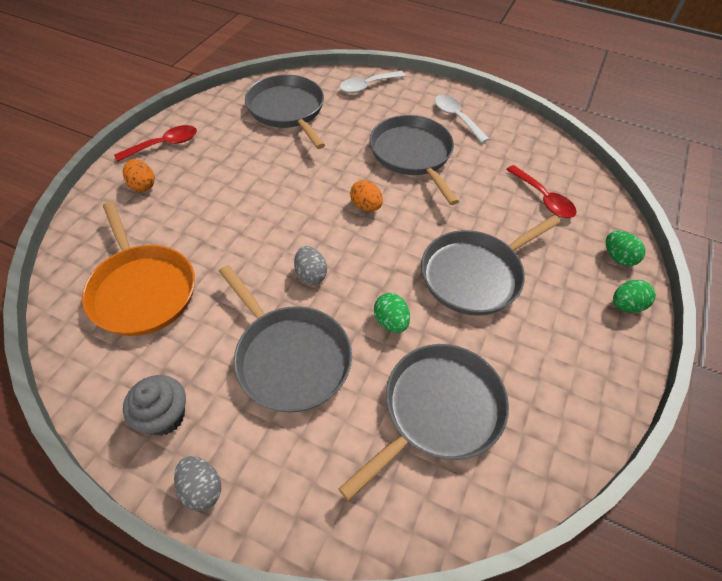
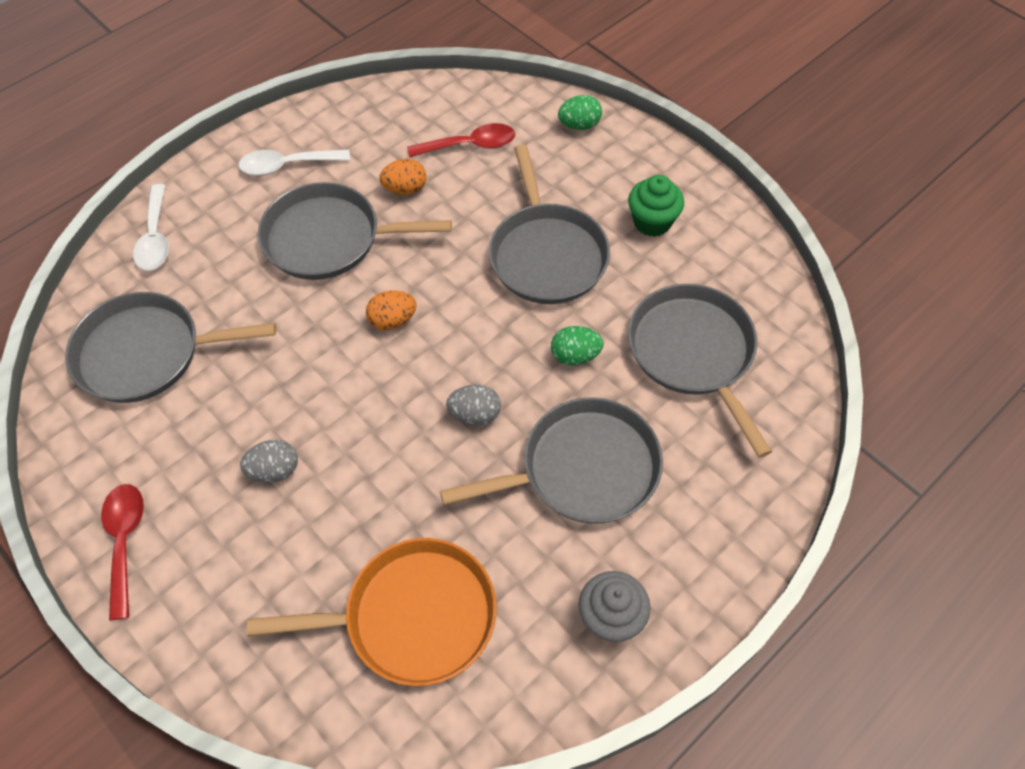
camera: 65 degrees left, 5 degrees up
orange egg [123,159,155,192] -> orange egg moved to [379,159,426,195]
grey egg [174,456,221,511] -> grey egg moved to [240,440,298,482]
green egg [613,280,656,313] -> none
none -> green cupcake [628,175,684,237]

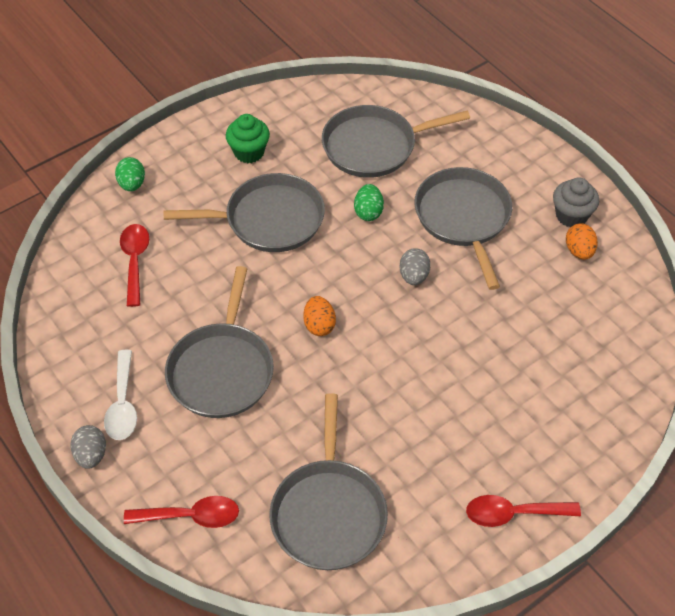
camera: 85 degrees left, 5 degrees down
white spoon [133,184,169,271] -> red spoon [124,496,239,528]
grey egg [240,440,298,482] -> grey egg moved to [71,425,106,469]
orange pan [247,538,497,686] -> none
orange egg [379,159,426,195] -> orange egg moved to [566,224,598,260]

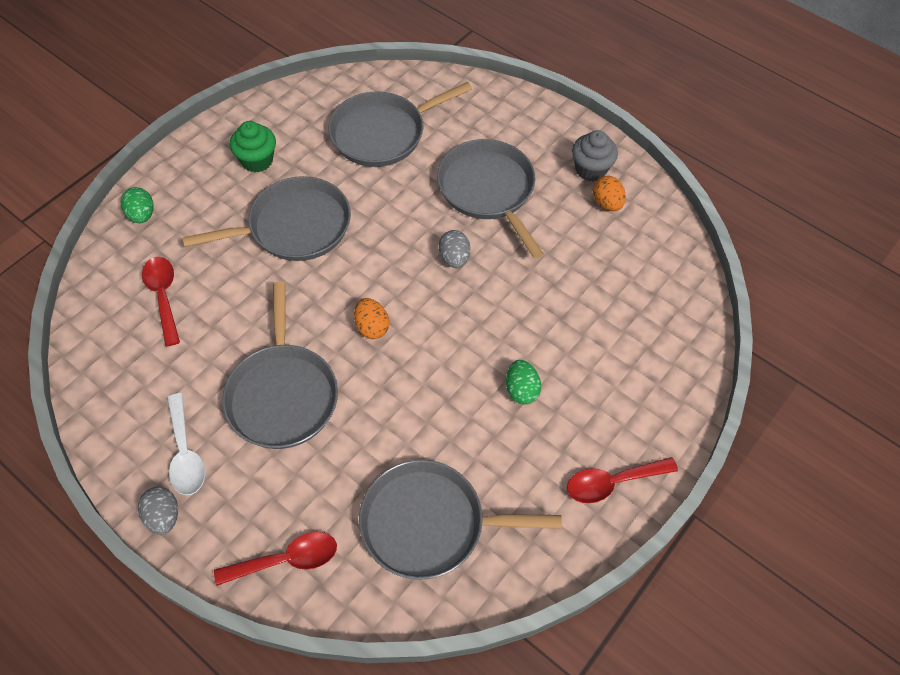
camera: 15 degrees left, 5 degrees up
grey pan [269,393,388,570] -> grey pan turned 105 degrees clockwise [359,460,562,580]
green egg [354,184,384,221] -> green egg moved to [506,360,541,405]

